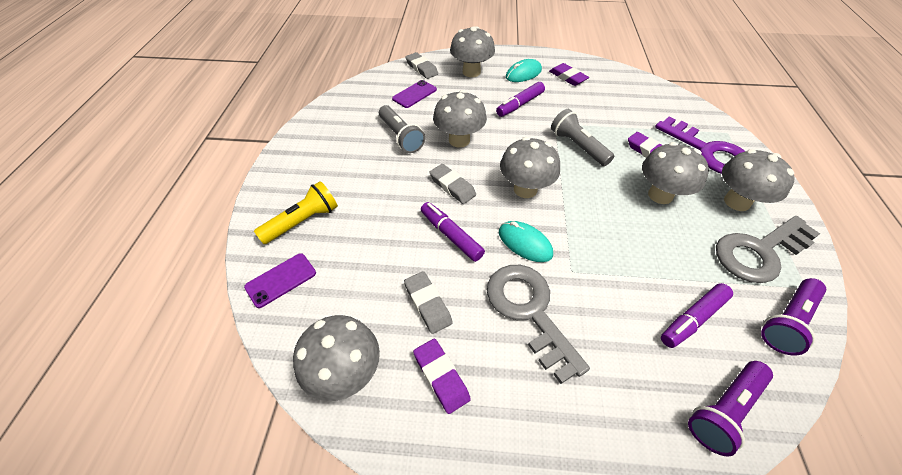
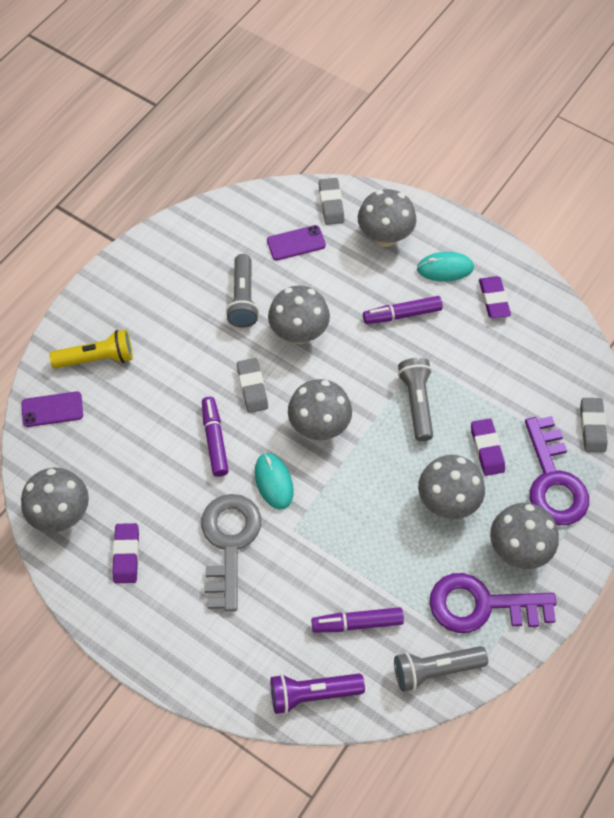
camera: 30 degrees right, 10 degrees up
grey eraser [404,271,453,334] -> grey eraser moved to [580,398,608,452]
grey key [716,216,820,283] -> purple key [429,573,557,633]
purple flashlight [761,278,826,356] -> grey flashlight [394,646,488,692]

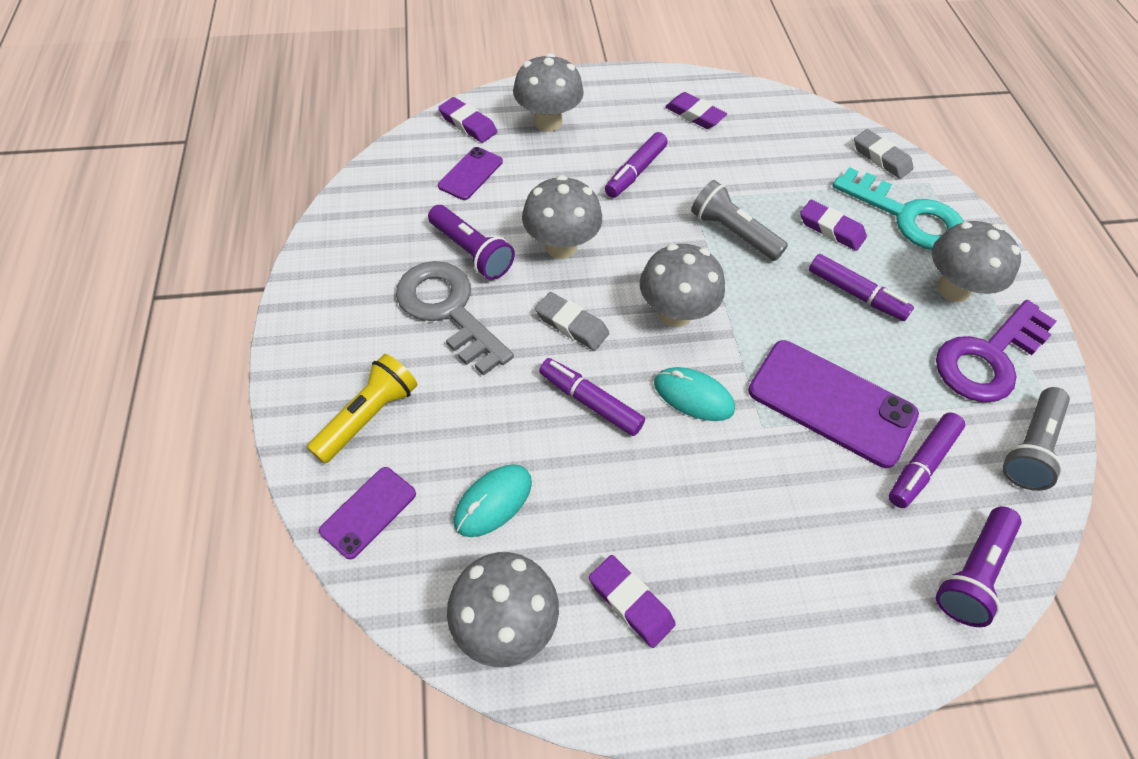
camera: 45 degrees left, 5 degrees down
grey key [201,494,261,612] -> grey key moved to [396,261,514,376]
grey flashlight [226,254,259,327] -> purple flashlight [428,205,515,280]
grey eraser [319,178,344,225] -> purple eraser [438,97,497,143]
turquoise mouse [417,252,474,281] -> turquoise mouse moved to [454,464,532,537]
grey mushroom [418,455,485,519] -> purple marker [809,254,914,321]
purple key [525,416,589,525] -> turquoise key [832,167,964,250]
none -> purple phone [748,340,919,468]

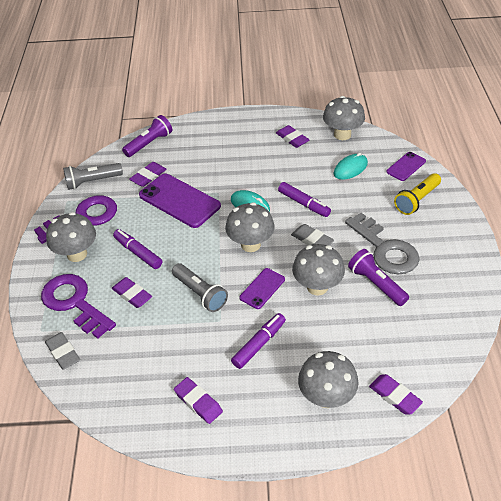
camera: 170 degrees left, 10 degrees down
purple phone [438,147,503,200] -> purple phone moved to [239,268,285,309]
turquoise key [832,167,964,250] -> purple key [41,274,116,339]
purple marker [889,412,965,508] -> purple eraser [130,162,167,187]
grey flashlight [1002,387,1070,491] -> grey flashlight turned 150 degrees counterclockwise [63,163,123,190]

